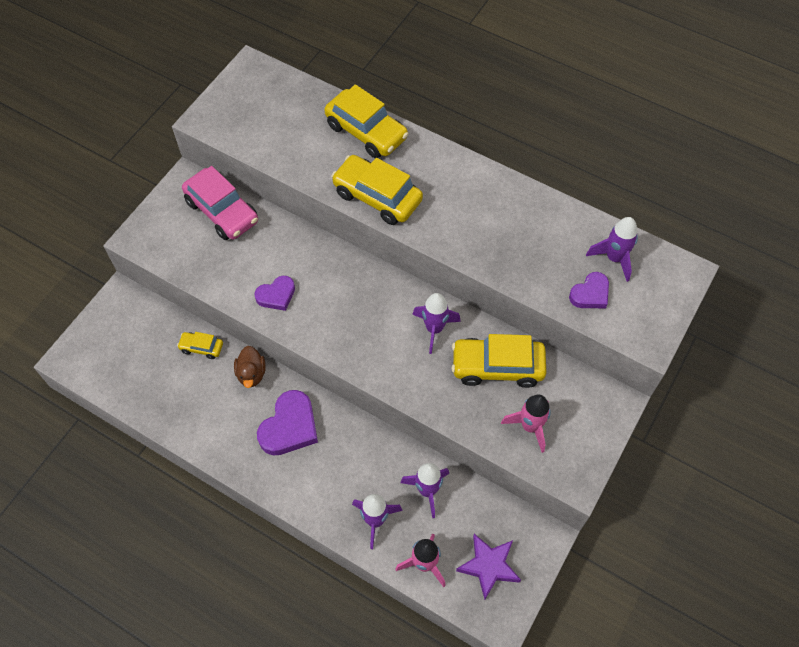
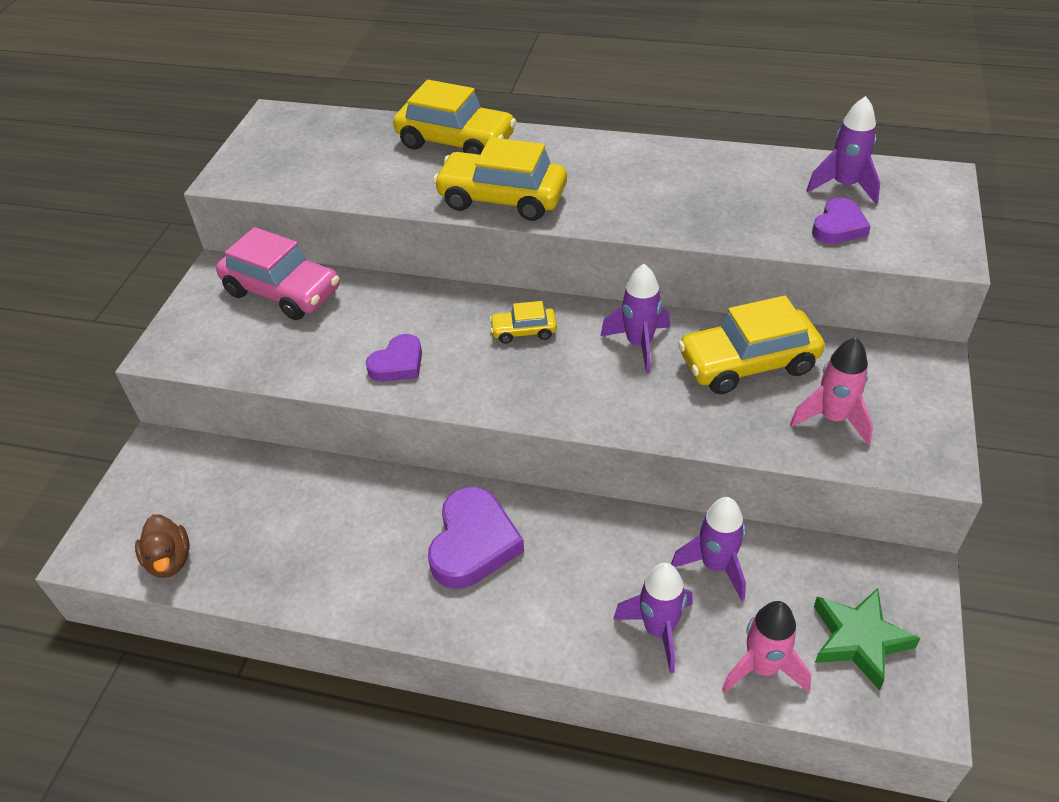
camera: 15 degrees left, 15 degrees down
yellow car [177,332,223,359] -> yellow car moved to [490,301,557,344]
brown duck [234,346,266,388] -> brown duck moved to [135,514,190,578]
purple star [456,534,521,600] -> green star [814,588,921,691]

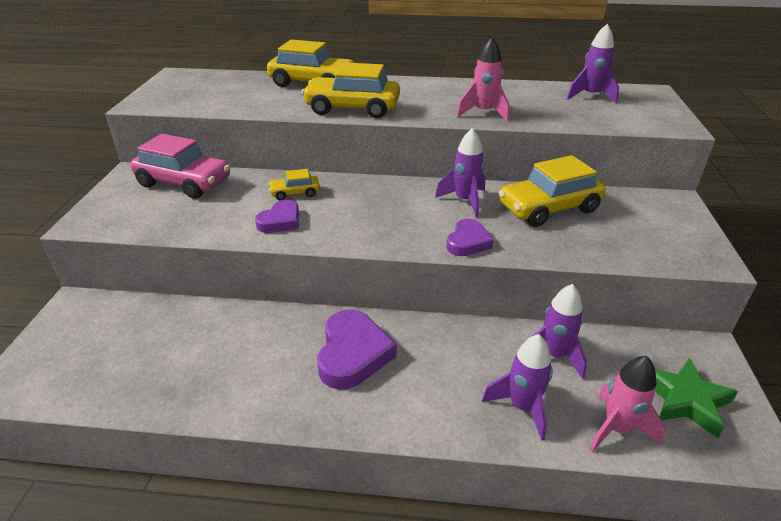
camera: 10 degrees left, 10 degrees down
brown duck [135,514,190,578] -> none
yellow car [490,301,557,344] -> yellow car moved to [268,169,320,200]
pink rocket [790,337,873,445] -> pink rocket moved to [457,37,509,122]
purple heart [812,198,871,244] -> purple heart moved to [446,219,494,256]

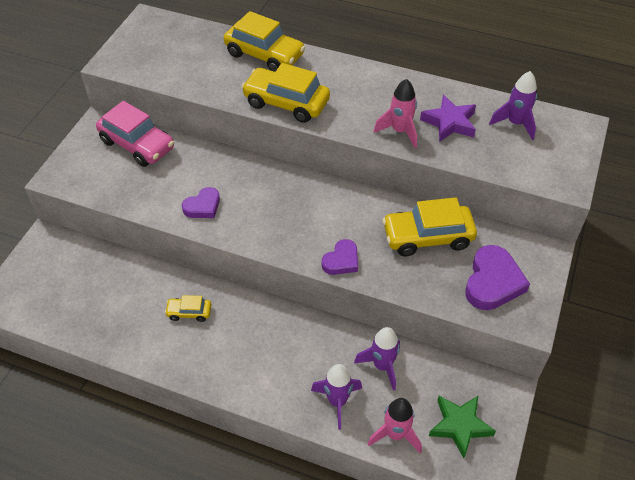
camera: 15 degrees right, 15 degrees up
yellow car [268,169,320,200] -> yellow car moved to [165,295,211,322]
purple heart [317,309,397,390] -> purple heart moved to [465,245,530,310]
purple rocket [435,128,485,218] -> none
none -> purple star [420,95,476,142]

